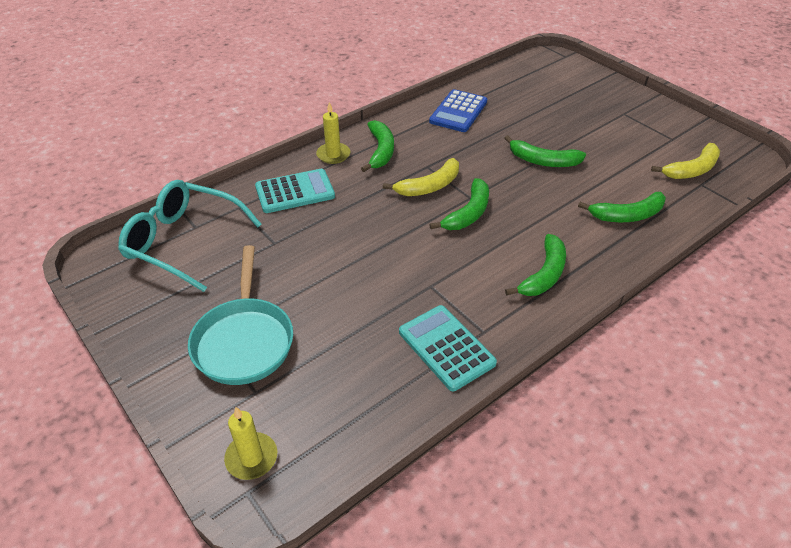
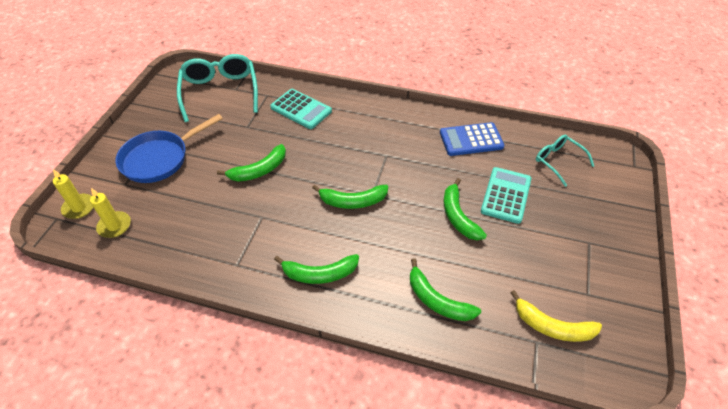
camera: 55 degrees right, 5 degrees up
turquoise pan [188,245,293,385] -> blue pan [115,114,223,183]
yellow candle [316,102,350,164] -> yellow candle moved to [90,188,131,238]
green banana [361,120,394,172] -> green banana moved to [217,144,286,182]
yellow banana [383,158,459,196] -> none
turquoise calculator [399,305,497,391] -> turquoise calculator moved to [481,167,531,224]
none -> turquoise glasses [536,135,594,187]

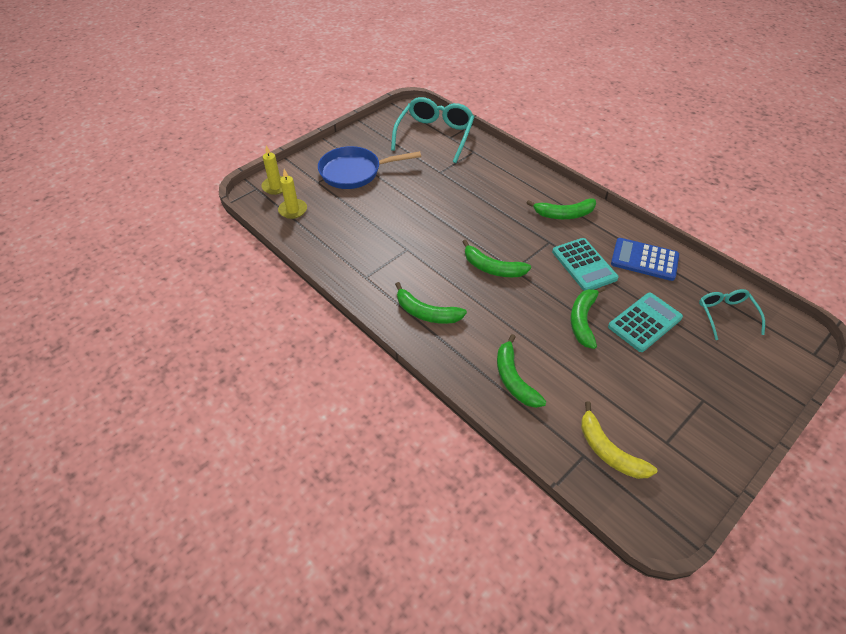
camera: 30 degrees right, 0 degrees up
green banana [217,144,286,182] -> green banana moved to [526,198,596,219]
turquoise calculator [270,89,332,129] -> turquoise calculator moved to [552,238,619,291]

